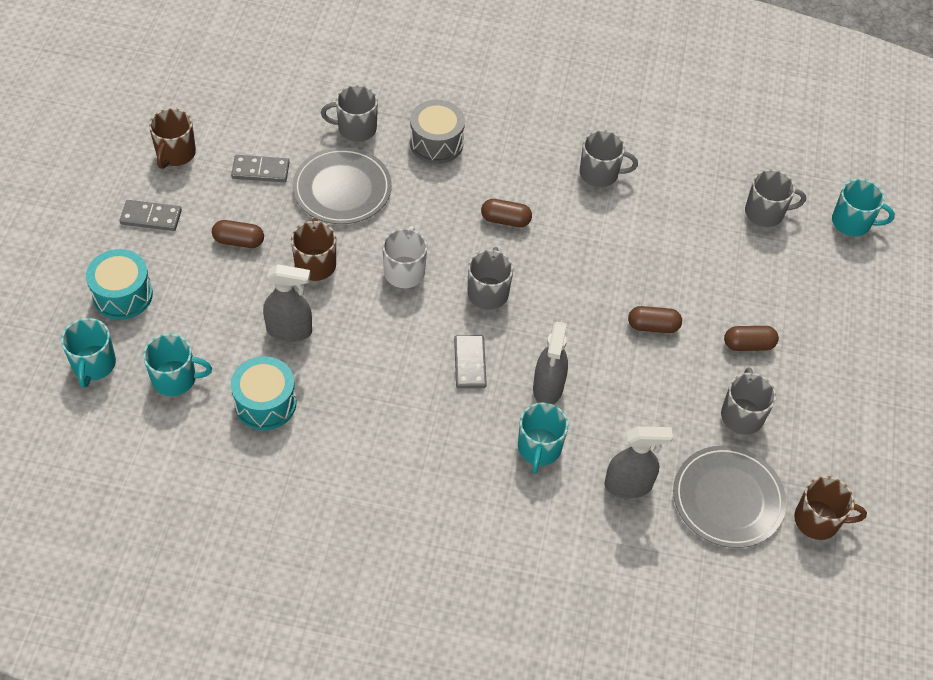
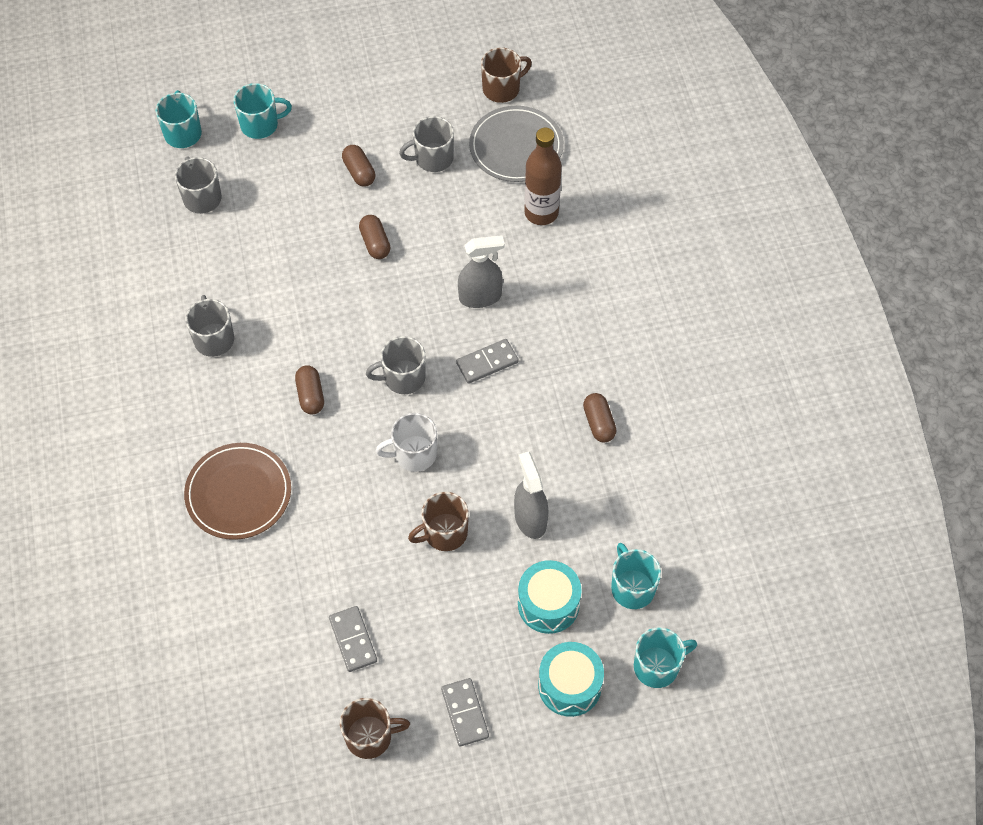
camera: 110 degrees left, 5 degrees up
brown capsule [212,220,264,248] -> brown capsule moved to [583,393,617,442]
turquoise drum [231,356,296,430] -> turquoise drum moved to [518,560,582,634]
grey plate [293,147,392,224] -> none
grey mug [321,85,378,142] -> none
grey drum [410,100,465,164] -> brown plate [184,443,291,540]
turquoise mug [518,402,568,474] -> turquoise mug moved to [234,83,292,139]
grey spray bottle [605,426,673,499] -> brown bottle [524,128,562,225]
brown mug [794,476,867,540] -> brown mug turned 75 degrees clockwise [481,47,532,103]

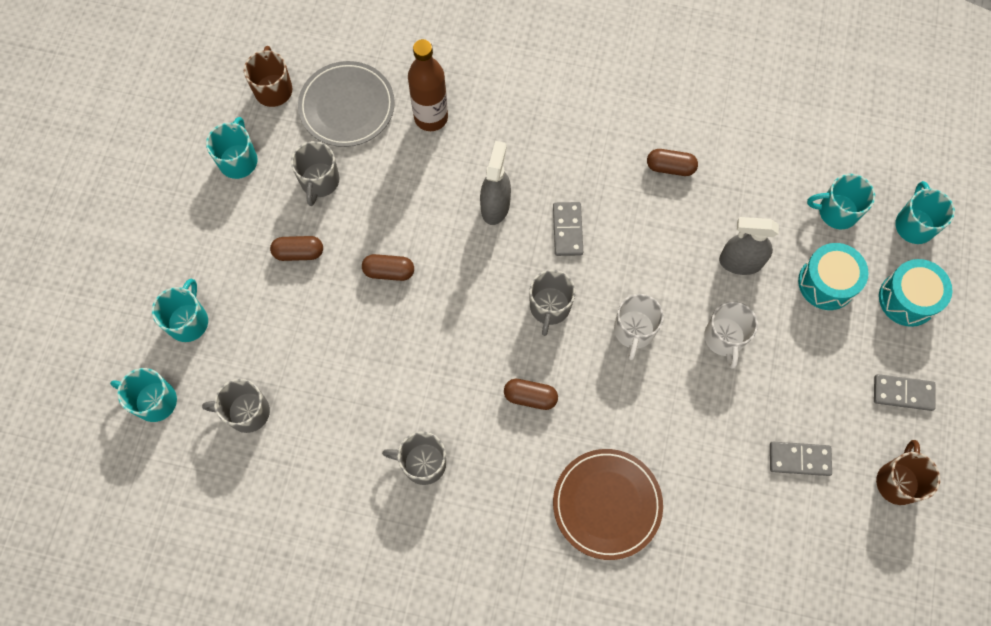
camera: 65 degrees left, 10 degrees up
brown mug [408,492,469,551] -> white mug [704,301,758,369]
none -> turquoise mug [206,117,258,179]

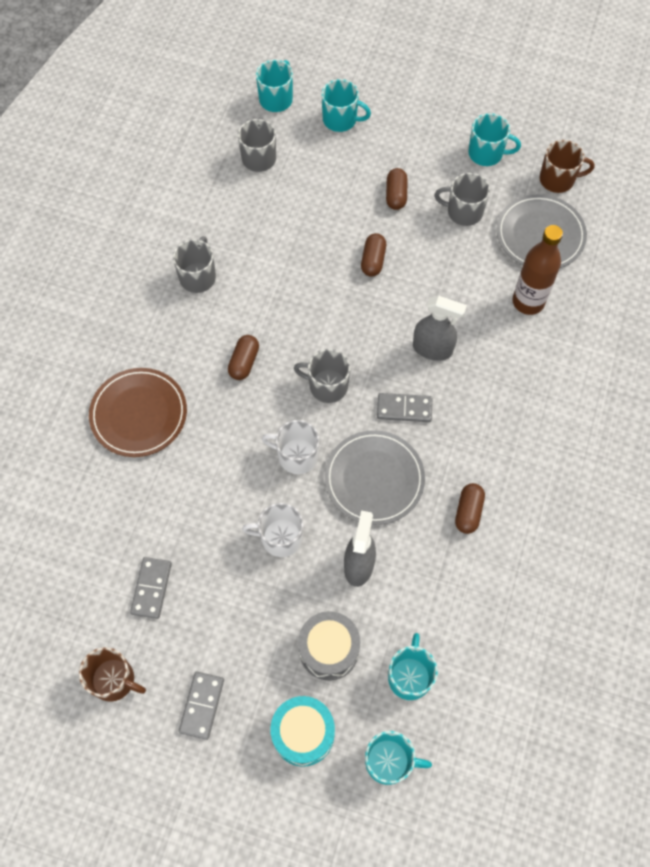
camera: 95 degrees right, 5 degrees down
turquoise drum [798,243,869,310] -> grey drum [298,611,360,681]
none -> grey plate [324,430,425,525]

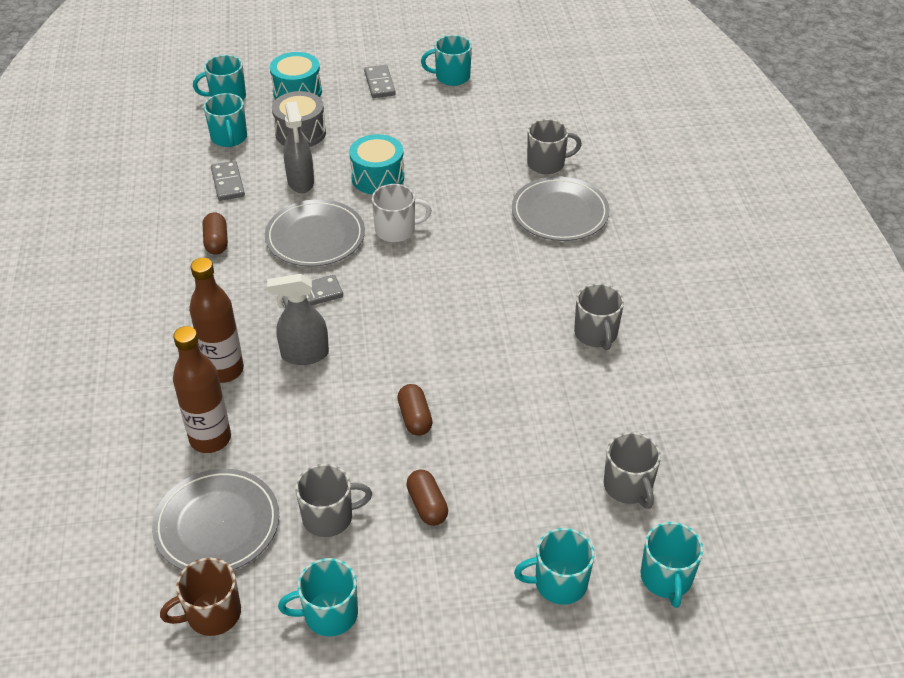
camera: 155 degrees right, 20 degrees down
brown mug [79,647,146,702] -> turquoise mug [421,35,472,86]
brown plate [89,368,187,457] -> grey plate [512,177,610,241]
grey domino [130,557,172,619] -> grey domino moved to [211,161,245,201]
brown capsule [228,335,259,380] -> none
white mug [242,503,303,557] -> turquoise drum [349,134,404,195]
grey mug [294,349,350,403] -> grey mug moved to [527,119,582,174]
none -> brown bottle [189,258,244,383]

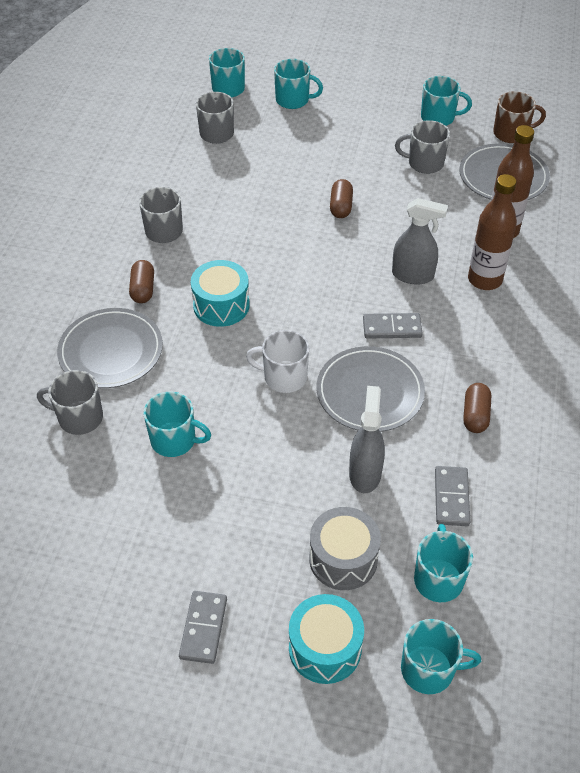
camera: 160 degrees left, 5 degrees up
turquoise drum [349,134,404,195] -> turquoise drum moved to [191,260,250,327]
brown capsule [406,470,448,526] -> brown capsule moved to [129,260,154,303]
turquoise mug [421,35,472,86] -> turquoise mug moved to [143,392,211,457]

